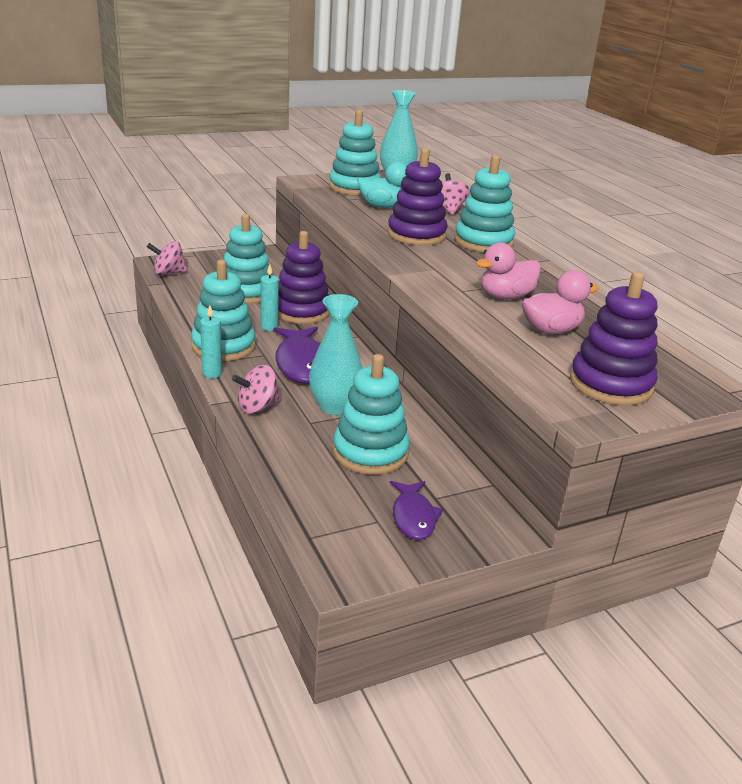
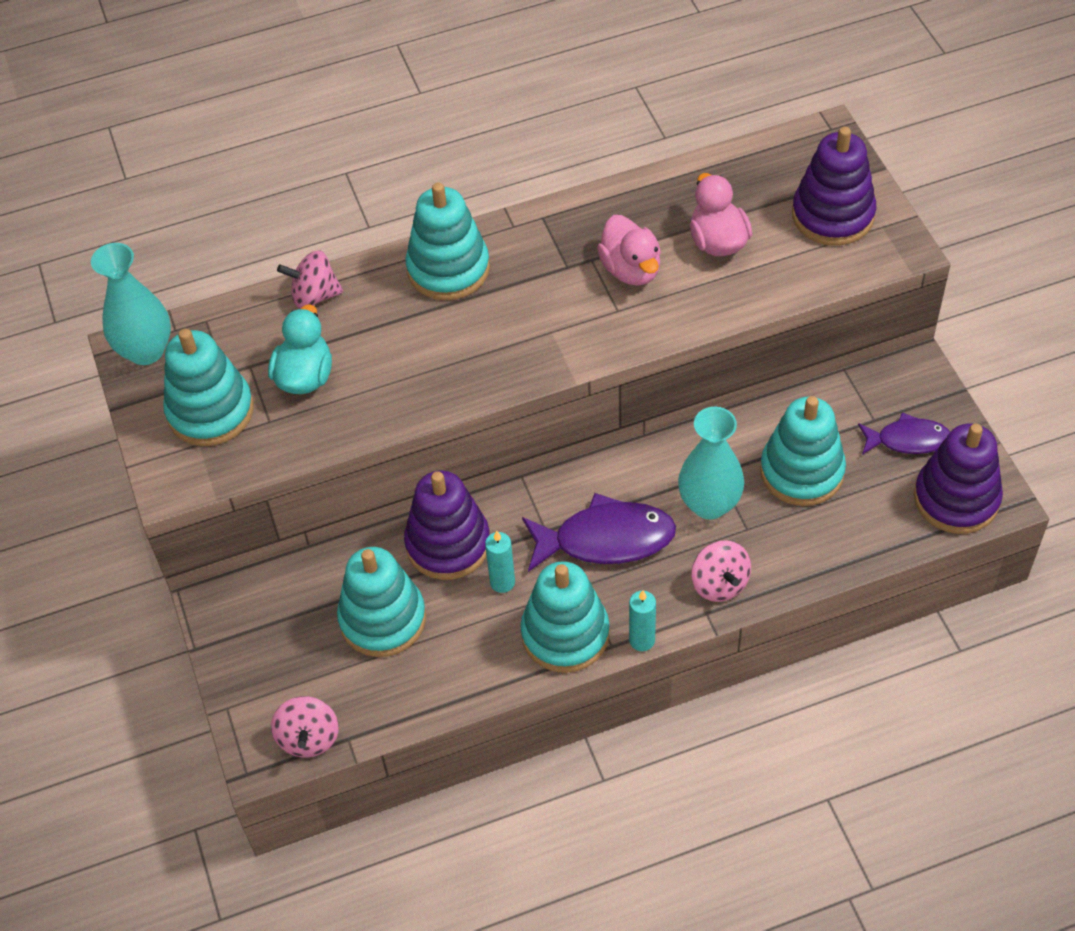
camera: 80 degrees left, 25 degrees up
purple stacking toy [387,148,448,246] -> purple stacking toy moved to [914,424,1003,534]

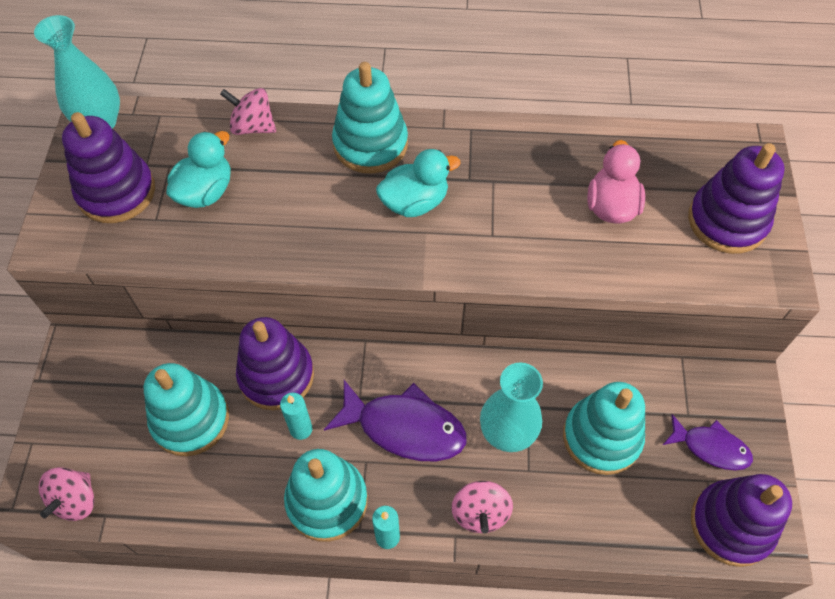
camera: 20 degrees right, 5 degrees up
turquoise stacking toy [163,329,254,446] -> purple stacking toy [62,112,155,223]
pink duck [597,215,661,286] -> none
none -> turquoise duck [376,149,461,217]

